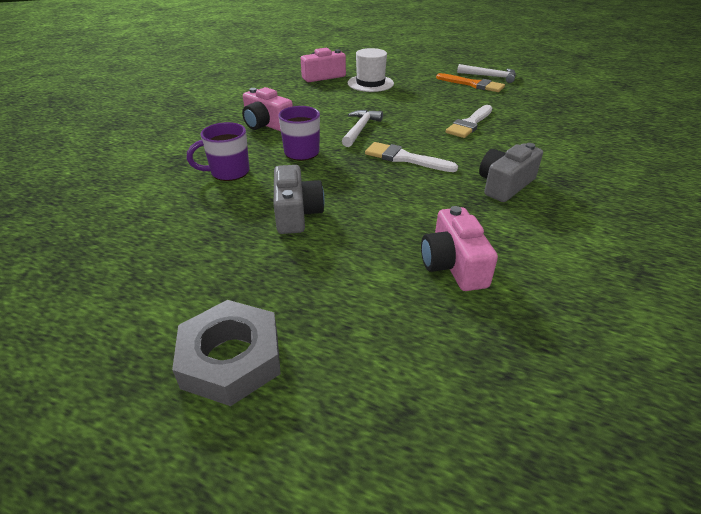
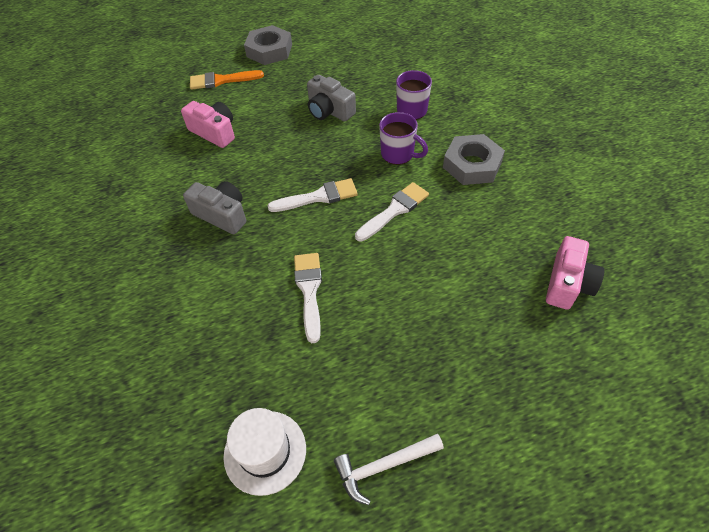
camera: 140 degrees right, 15 degrees up
pink camera [242,87,293,131] -> grey nut [443,134,505,185]
white hammer [342,110,383,147] -> white brush [355,182,429,242]
white hat [347,48,394,92] -> white hat moved to [223,408,306,496]
orange brush [436,73,505,92] -> orange brush moved to [190,70,264,90]
grey camera [479,143,543,202] -> grey camera turned 60 degrees counterclockwise [183,181,246,234]

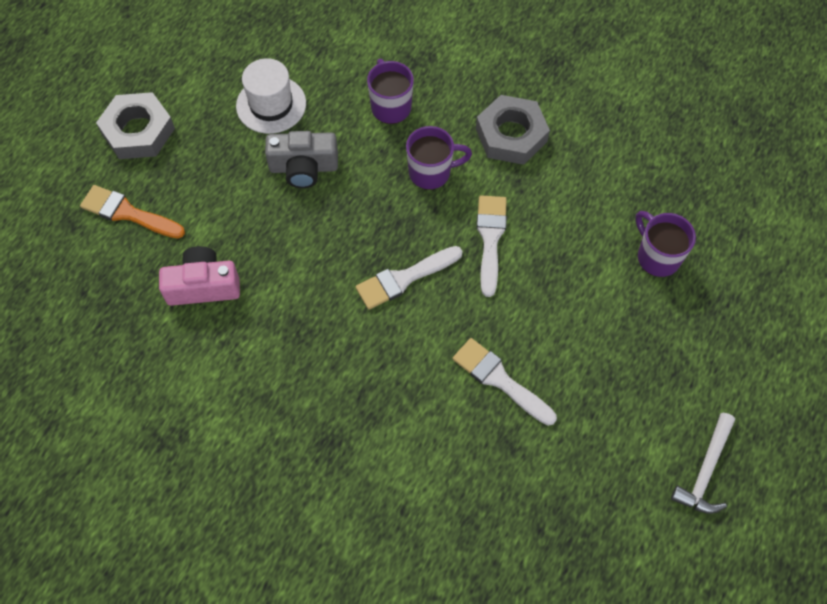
camera: 45 degrees left, 10 degrees up
grey camera [183,181,246,234] -> none
orange brush [190,70,264,90] -> orange brush turned 75 degrees clockwise [80,185,185,239]
white hat [223,408,306,496] -> white hat moved to [236,58,306,134]
white brush [267,178,358,212] -> white brush turned 150 degrees counterclockwise [356,246,462,310]
pink camera [546,236,604,310] -> none
none -> purple mug [635,211,696,277]

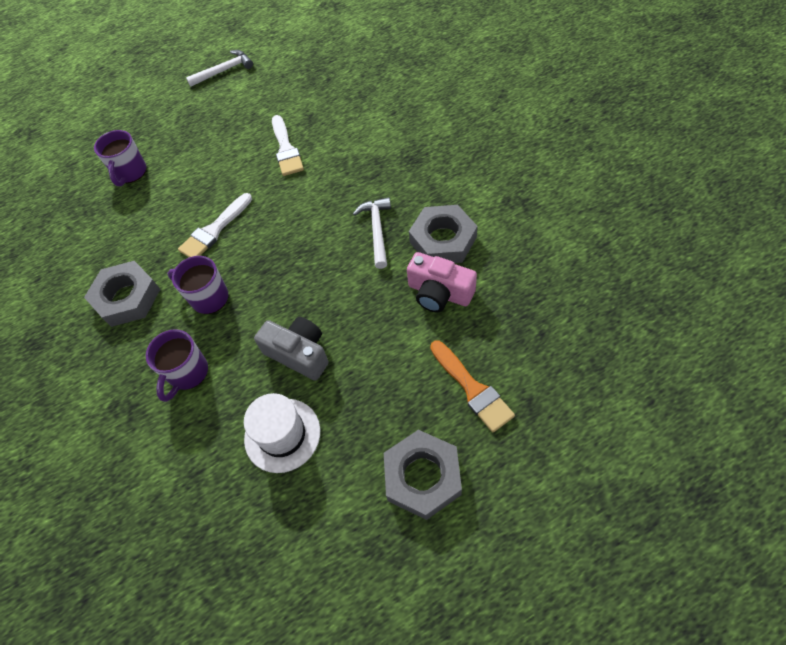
camera: 140 degrees left, 5 degrees down
white brush [356,246,462,310] -> none
none -> white hammer [353,197,391,269]
none -> grey nut [409,205,477,263]

